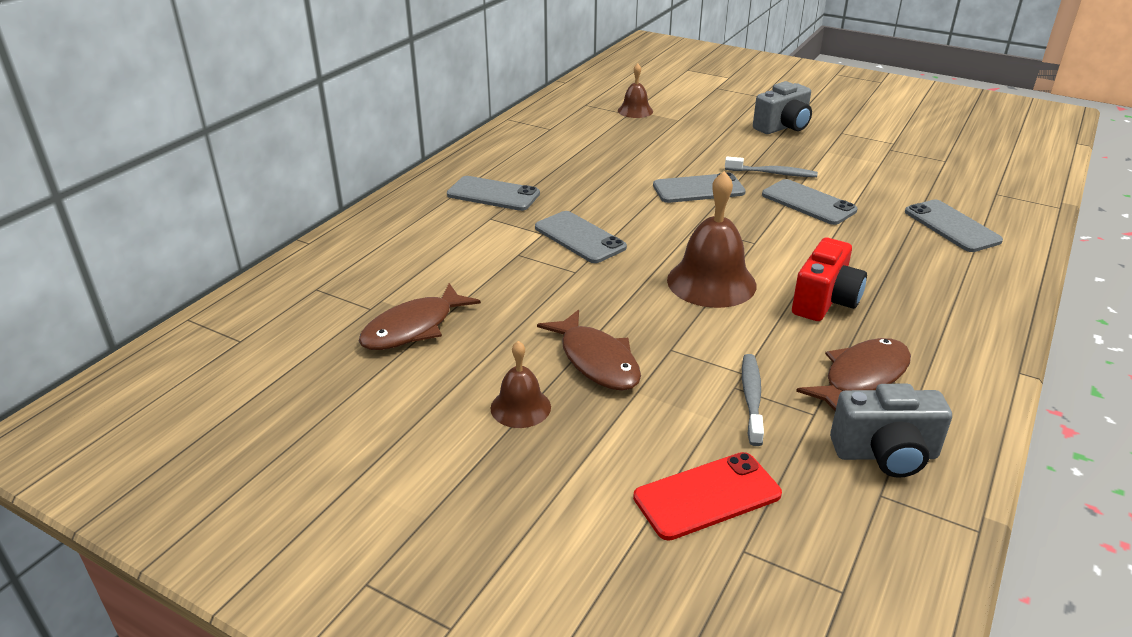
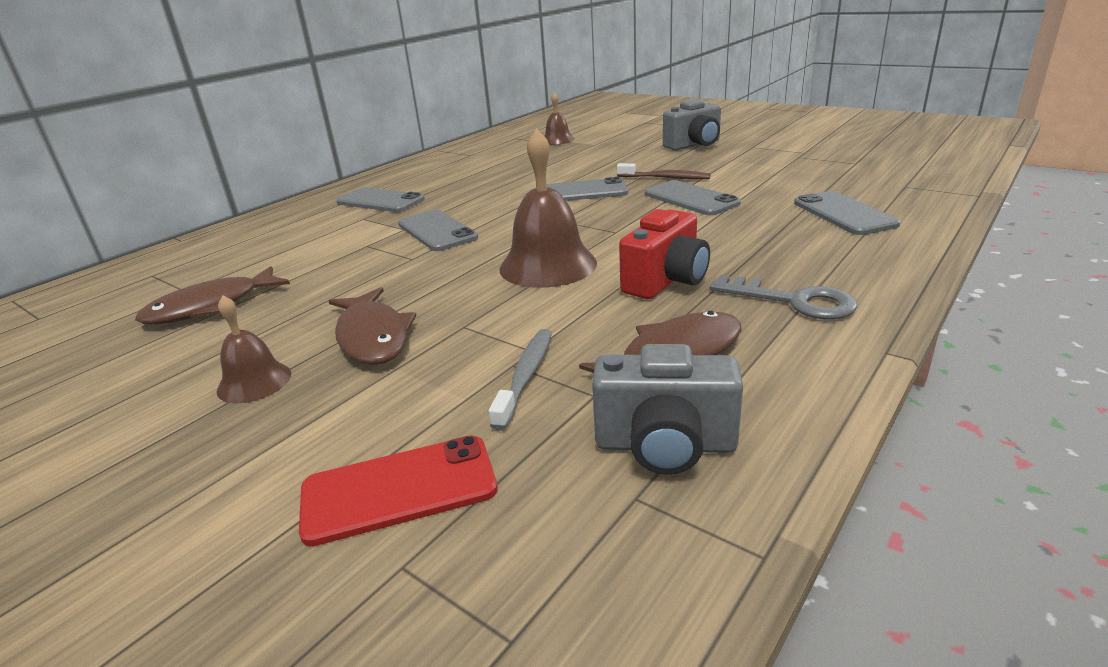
camera: 10 degrees right, 5 degrees down
grey toothbrush [725,157,818,177] -> brown toothbrush [617,163,711,179]
none -> grey key [710,275,858,319]

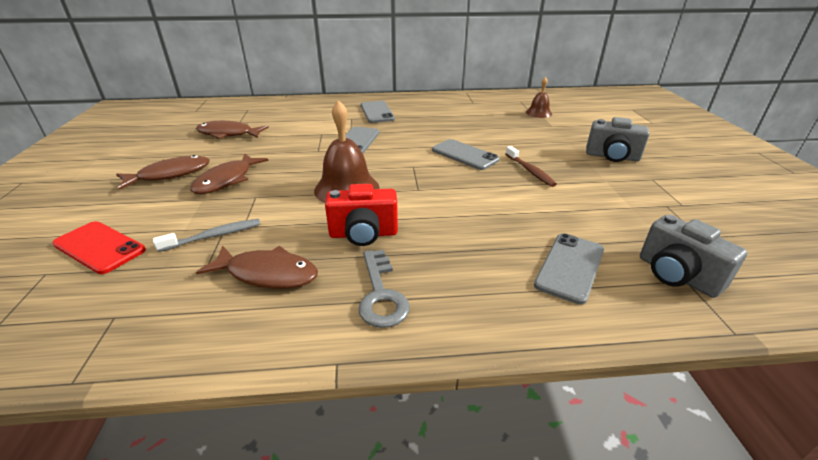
camera: 45 degrees right, 5 degrees up
brown bell [217,295,291,403] -> brown fish [116,155,210,190]
grey camera [592,344,743,474] -> grey camera moved to [640,215,748,298]
grey phone [645,180,741,215] -> none

